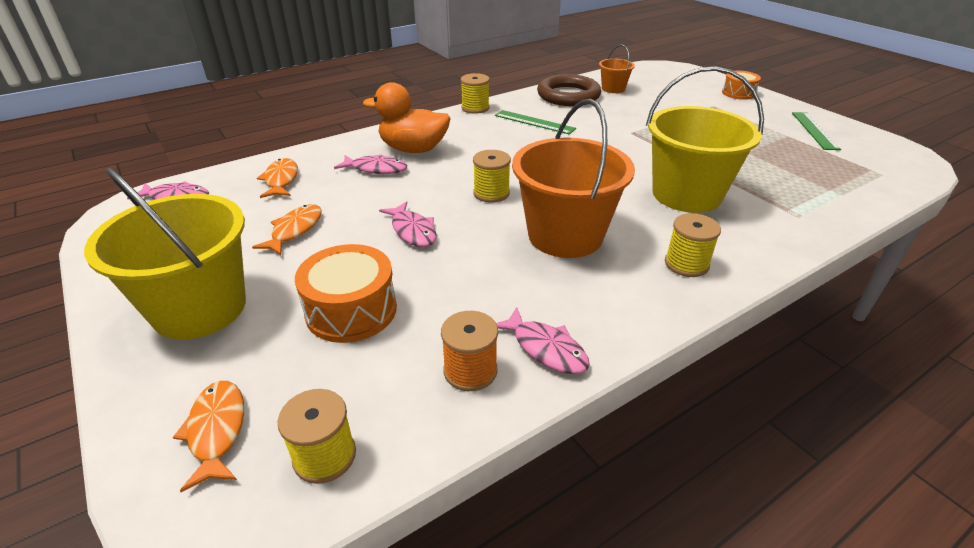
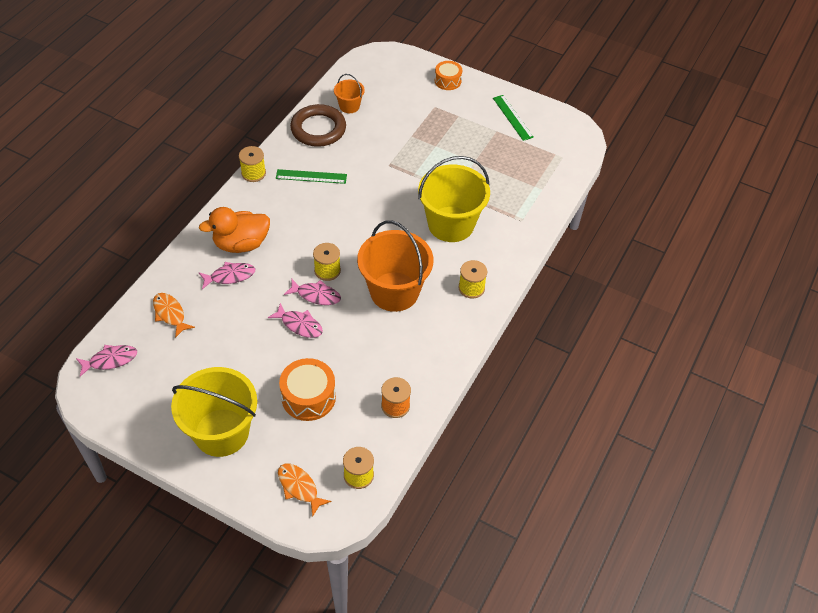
camera: 30 degrees left, 15 degrees up
orange fish [252,204,322,255] -> none
pink fish [496,307,590,374] -> pink fish moved to [284,279,341,305]

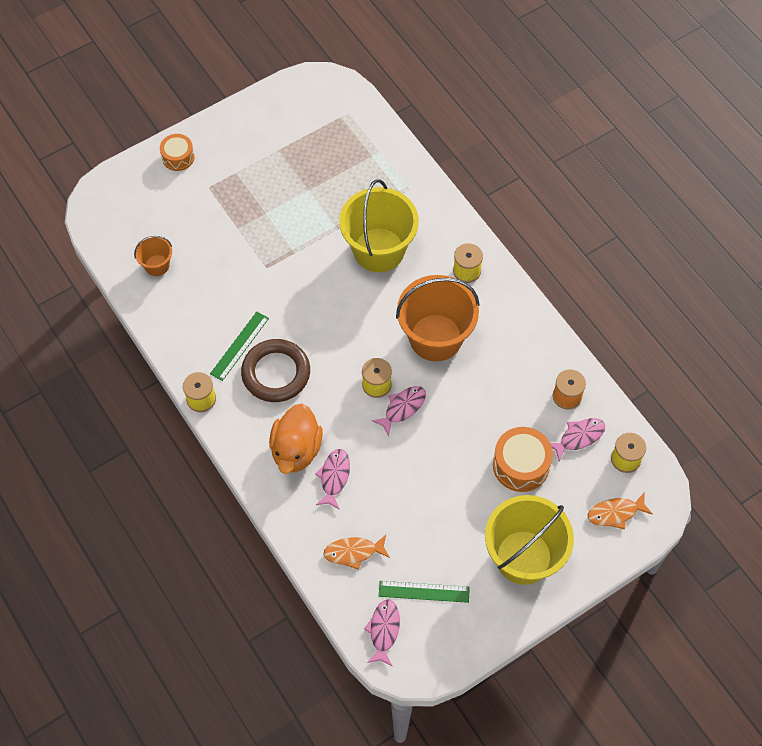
camera: 60 degrees left, 10 degrees up
pink fish [268,303,323,338] -> pink fish moved to [550,418,605,461]
brown ring [290,104,346,147] -> brown ring moved to [241,339,310,402]
green ruler [493,95,534,141] -> green ruler moved to [379,581,470,603]

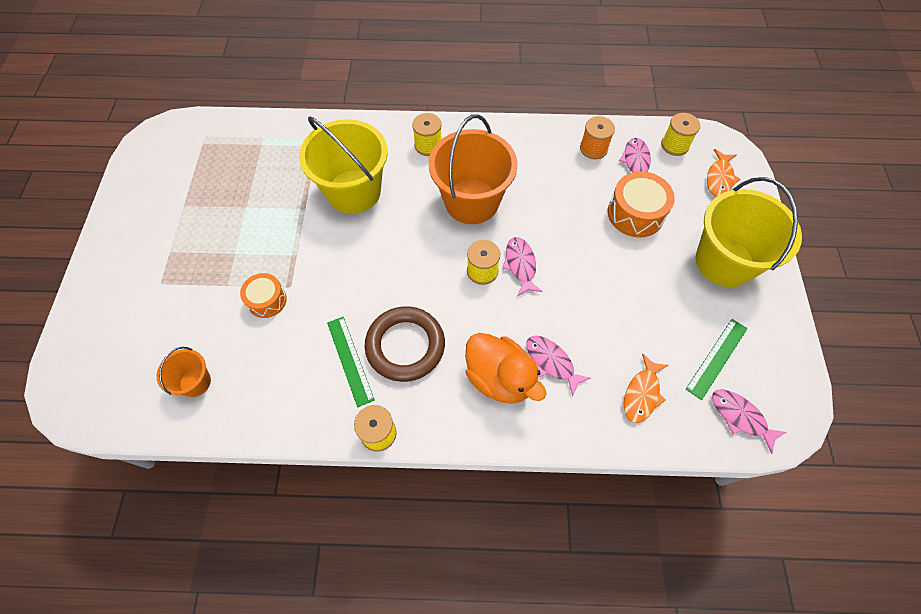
camera: 55 degrees left, 0 degrees up
orange drum [160,134,195,171] -> orange drum moved to [240,273,287,318]

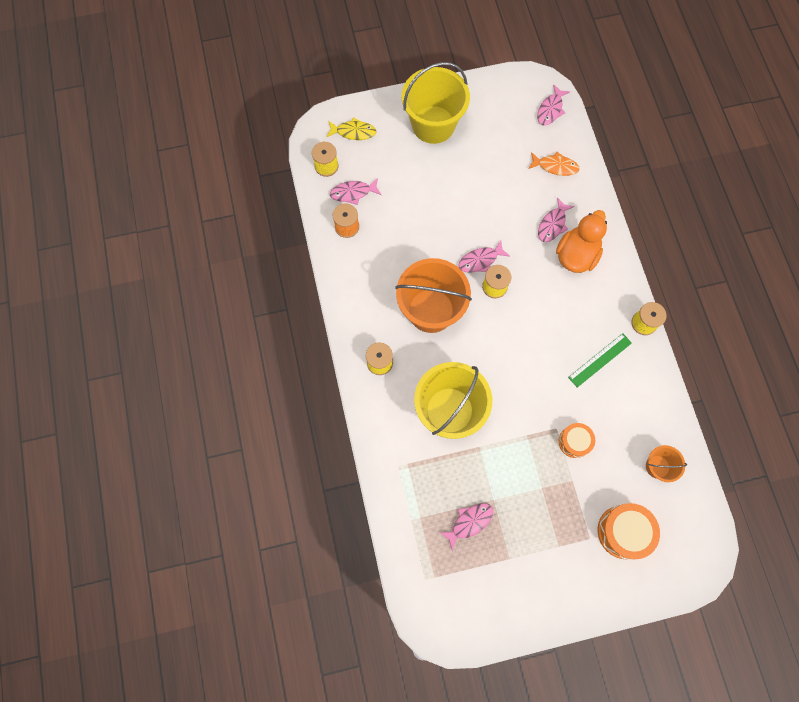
camera: 105 degrees left, 10 degrees up
brown ring [365,306,445,382] -> none
orange drum [608,171,675,237] -> orange drum moved to [598,503,660,559]
green ruler [686,319,748,400] -> none
orange fish [707,149,740,197] -> yellow fish [326,117,376,140]
none -> pink fish [439,503,493,551]

